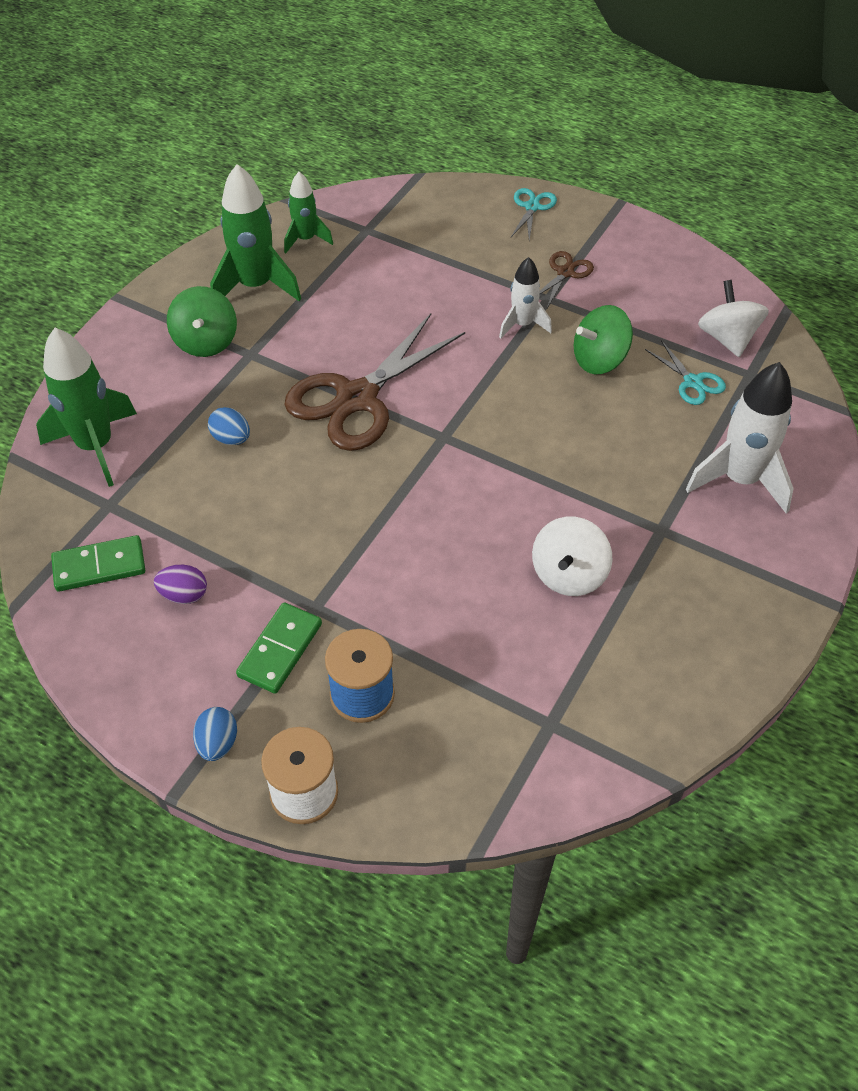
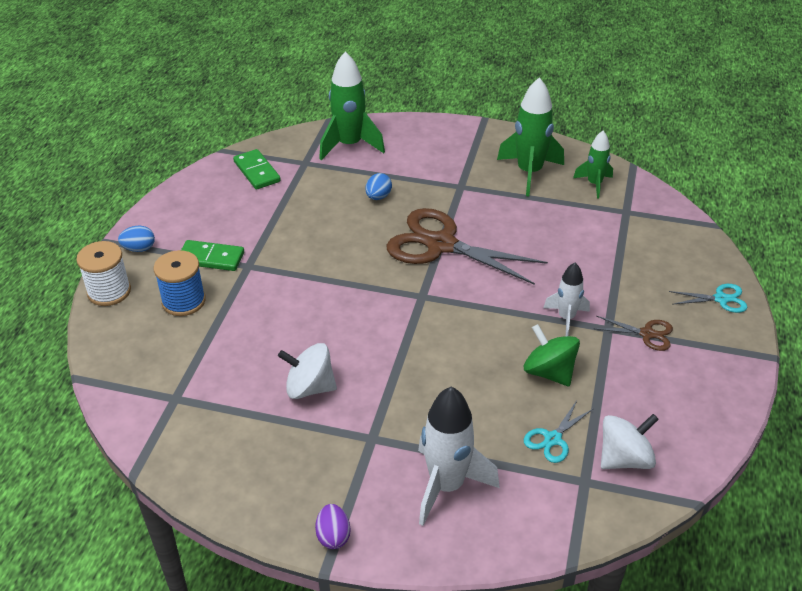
camera: 75 degrees right, 10 degrees down
purple egg [154,565,207,604] -> purple egg moved to [315,504,351,549]
green spinning top [167,286,237,357] -> none

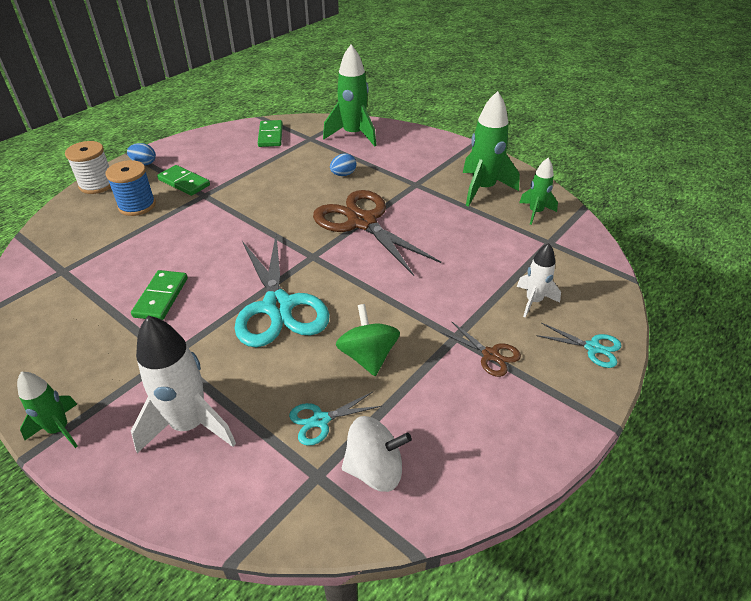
camera: 25 degrees right, 0 degrees up
white spinning top [278,343,337,399] -> green domino [131,270,188,320]
purple egg [315,504,351,549] -> green rocket [17,372,78,448]
white rocket [544,263,590,336] -> white rocket moved to [517,243,561,318]
none -> turquoise scissors [235,235,330,347]

